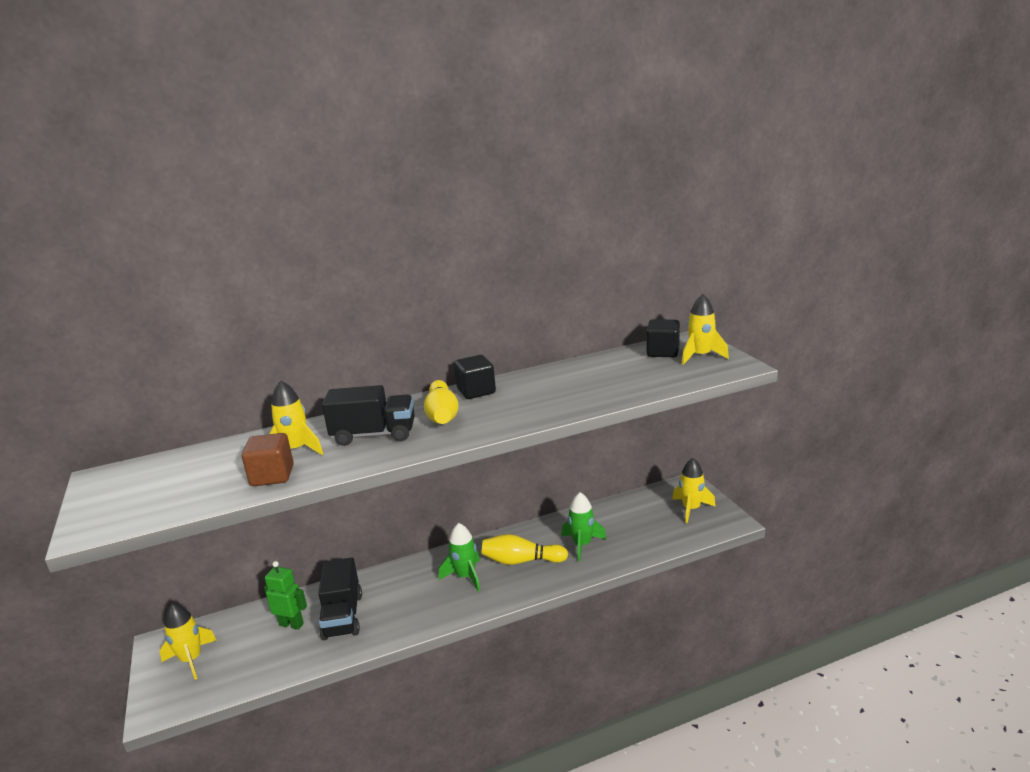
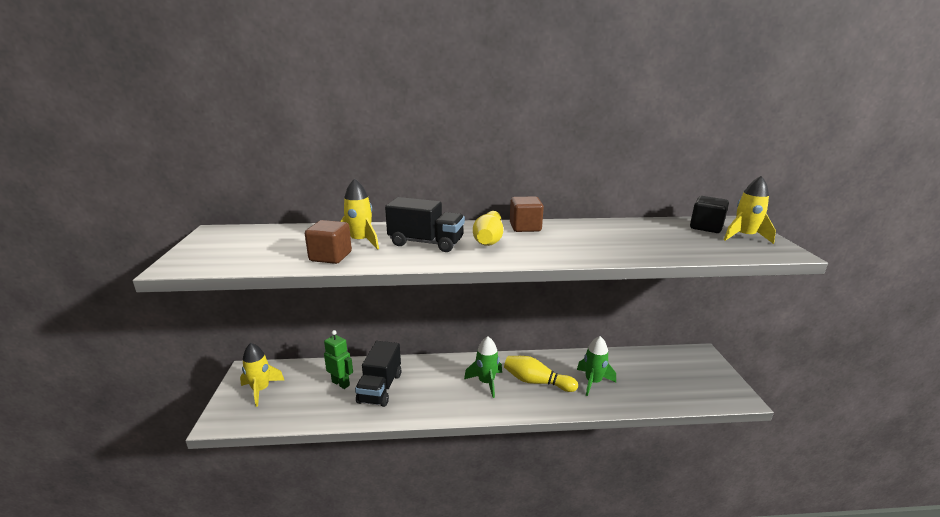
camera: 15 degrees right, 0 degrees up
black cube [454,355,496,399] -> brown cube [510,196,544,232]
yellow rocket [672,458,716,523] -> none

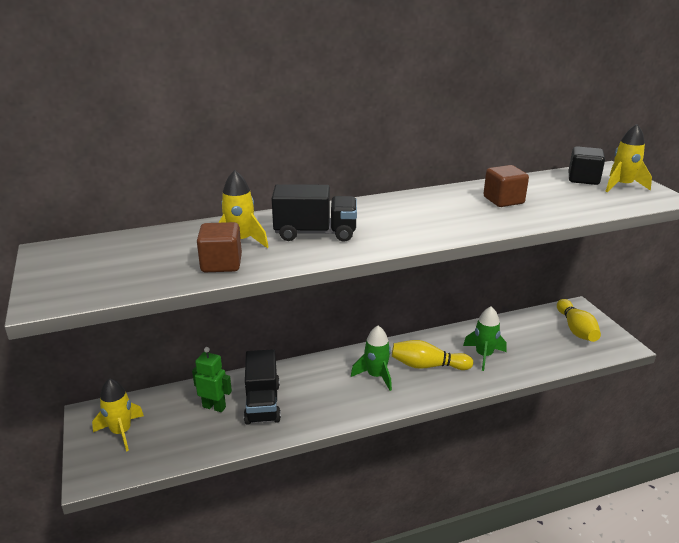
camera: 15 degrees left, 5 degrees up
yellow bowling pin [473,211,503,246] -> yellow bowling pin moved to [557,299,601,342]
brown cube [510,196,544,232] -> brown cube moved to [483,165,529,207]

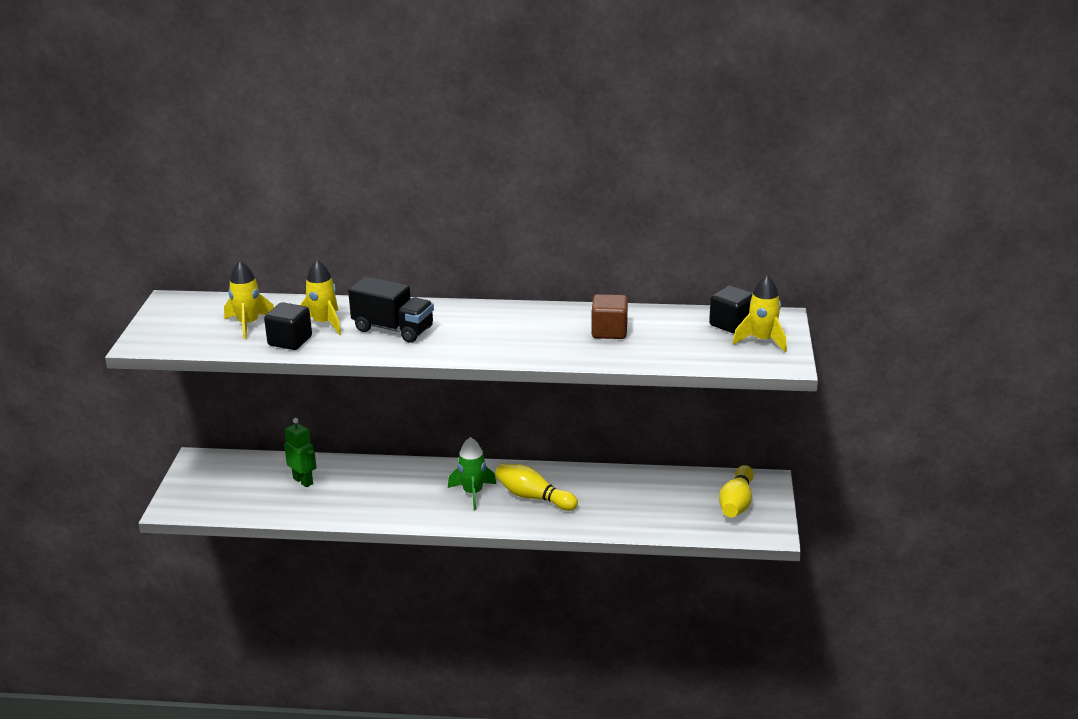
camera: 25 degrees right, 0 degrees up
yellow rocket [92,378,144,452] -> yellow rocket moved to [224,261,274,339]
brown cube [197,222,242,272] -> black cube [264,302,312,350]
black truck [244,349,281,425] -> none
green rocket [463,307,507,371] -> none

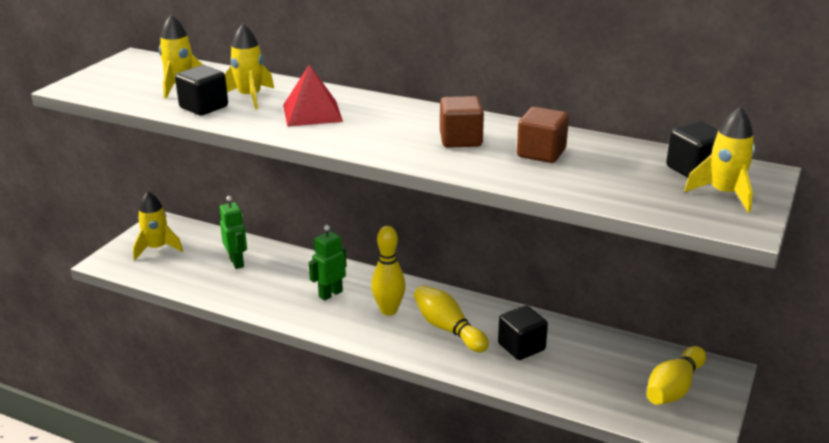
camera: 20 degrees right, 0 degrees up
black truck [348,276,434,343] -> red pyramid [283,64,343,127]
green rocket [448,437,496,510] -> yellow bowling pin [371,226,406,315]
none -> yellow rocket [133,191,183,260]
none -> green robot [309,225,347,301]
none -> brown cube [440,96,484,148]
none -> black cube [498,305,548,360]

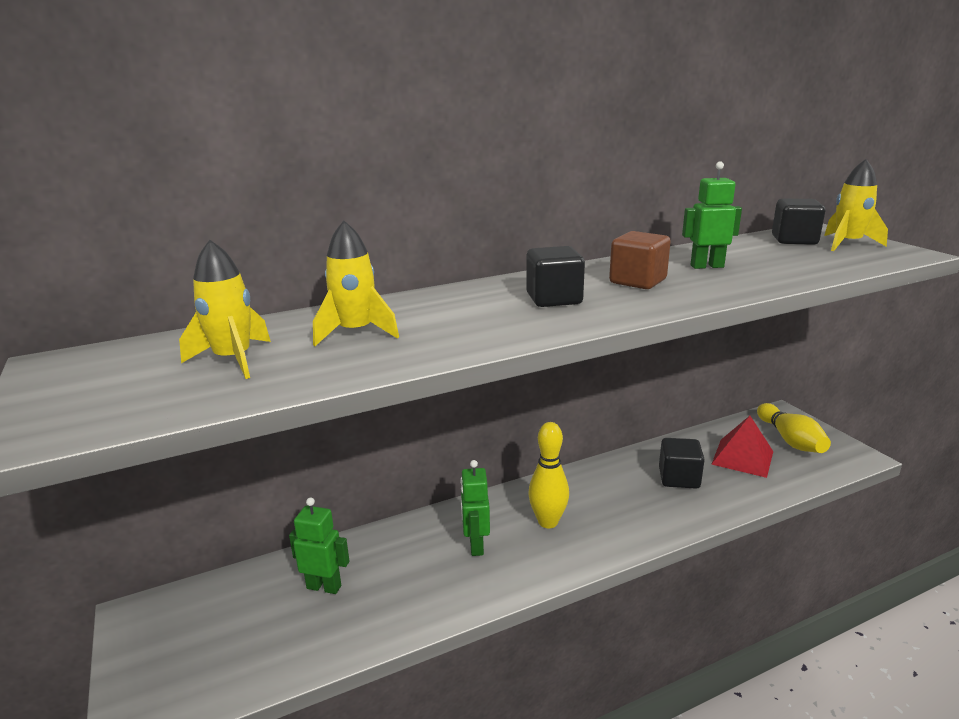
camera: 50 degrees left, 5 degrees down
yellow rocket [133,191,183,260] -> none
black cube [175,65,228,116] -> black cube moved to [526,246,585,307]
red pyramid [283,64,343,127] -> red pyramid moved to [711,416,773,478]
yellow bowling pin [414,285,489,352] -> none
brown cube [517,107,569,163] -> green robot [682,162,742,269]

